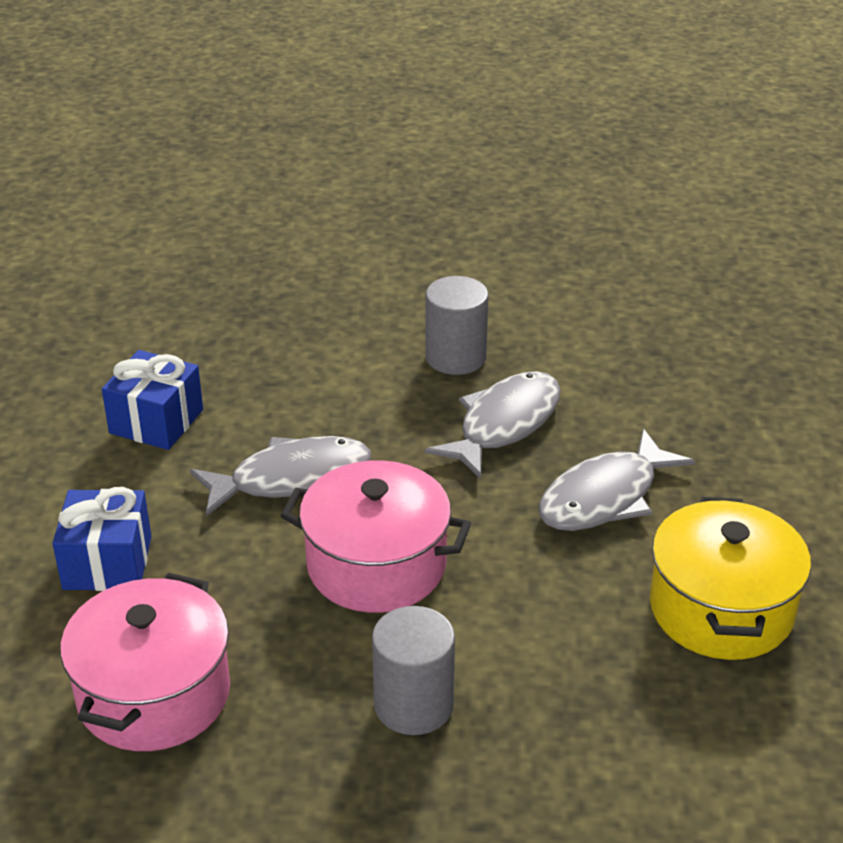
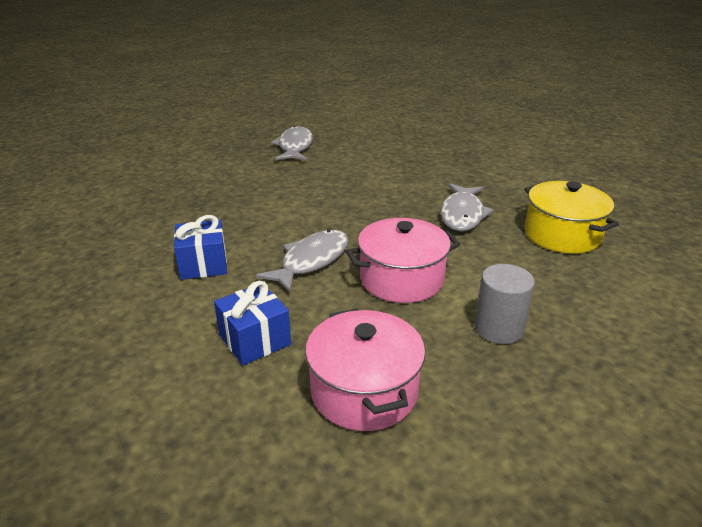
camera: 35 degrees left, 5 degrees down
grey cylinder [425,276,488,375] -> none
grey fish [425,371,561,479] -> grey fish moved to [271,126,313,160]

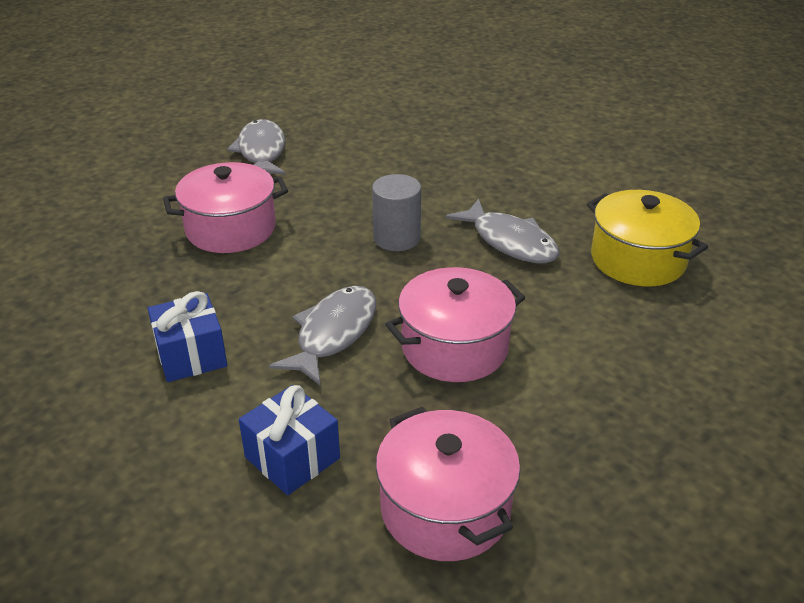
camera: 10 degrees left, 5 degrees up
grey fish [440,183,494,231] -> grey fish turned 45 degrees counterclockwise [446,199,560,263]
grey cylinder [475,264,535,344] -> grey cylinder moved to [372,174,421,251]
none -> pink pot [163,162,288,253]

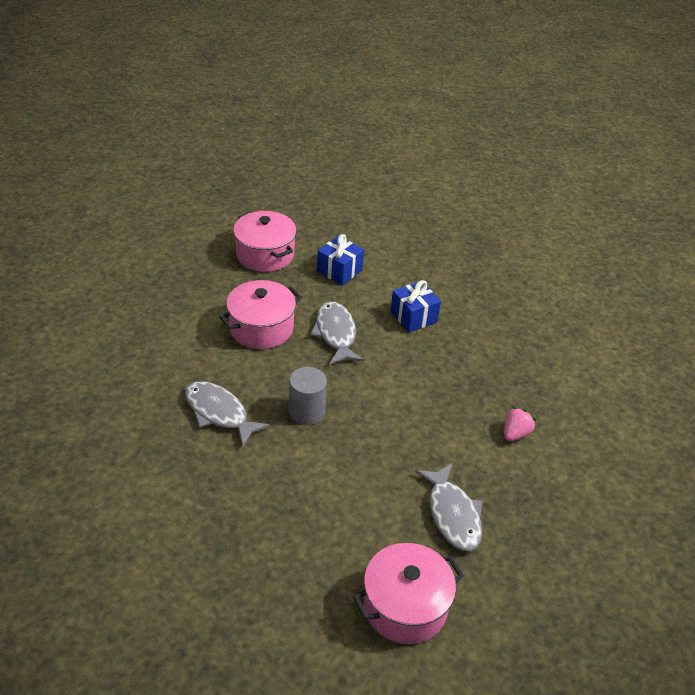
camera: 170 degrees right, 5 degrees up
pink pot [163,162,288,253] -> pink pot moved to [353,543,464,644]
grey fish [269,286,376,386] -> grey fish turned 150 degrees clockwise [310,301,364,365]
yellow pot [587,190,708,286] -> none
none -> pink strawberry [504,407,536,441]

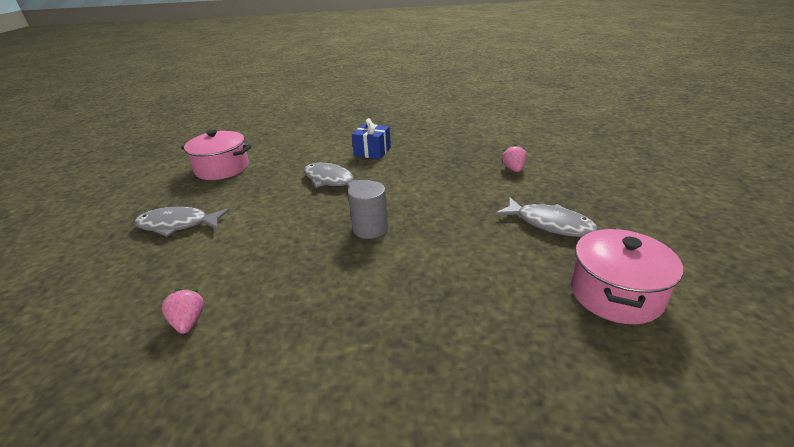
camera: 35 degrees left, 10 degrees down
grey fish [185,381,270,447] -> grey fish moved to [134,207,230,237]
pink pot [219,280,302,349] -> none
blue gift [317,234,364,285] -> none
none -> pink strawberry [161,288,204,334]

